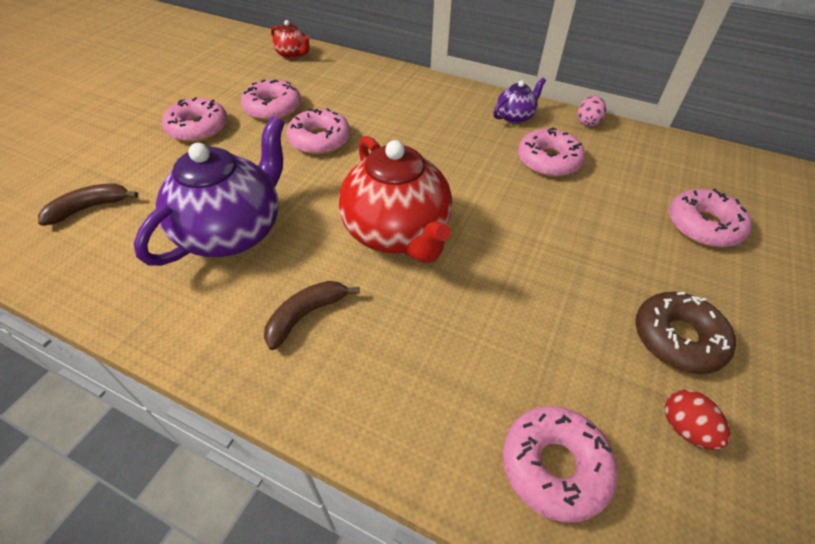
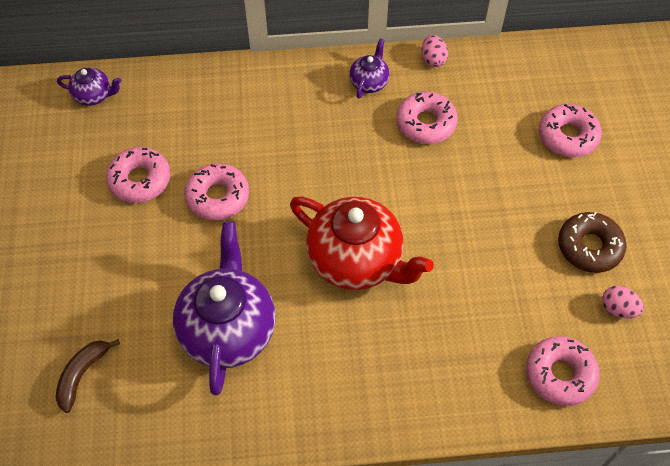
camera: 30 degrees left, 10 degrees up
pink donut [162,97,228,142] -> none
brown banana [264,281,360,350] -> none
red teapot [271,20,310,59] -> purple teapot [57,68,121,106]
red egg [665,390,730,450] -> pink egg [602,286,644,318]

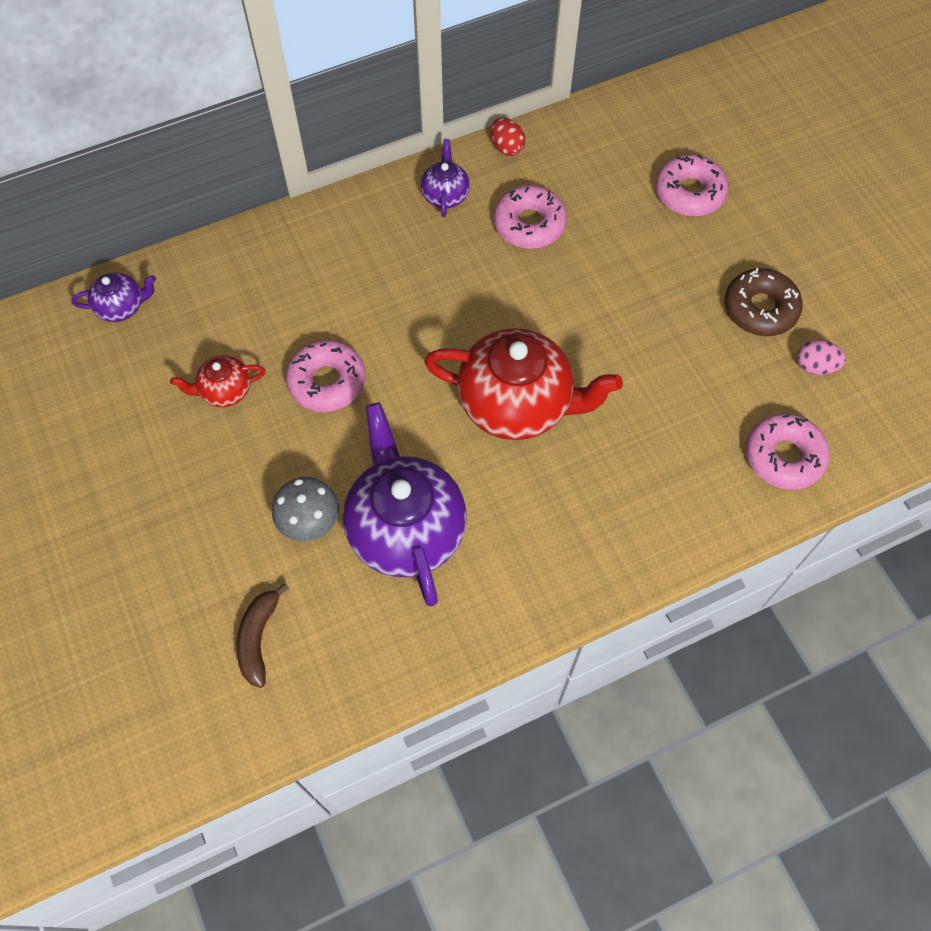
camera: 20 degrees left, 5 degrees up
pink donut [106,147,170,203] -> red teapot [170,355,265,407]
pink egg [422,35,448,67] -> red egg [491,118,525,156]
none -> grey mushroom [272,477,339,541]

